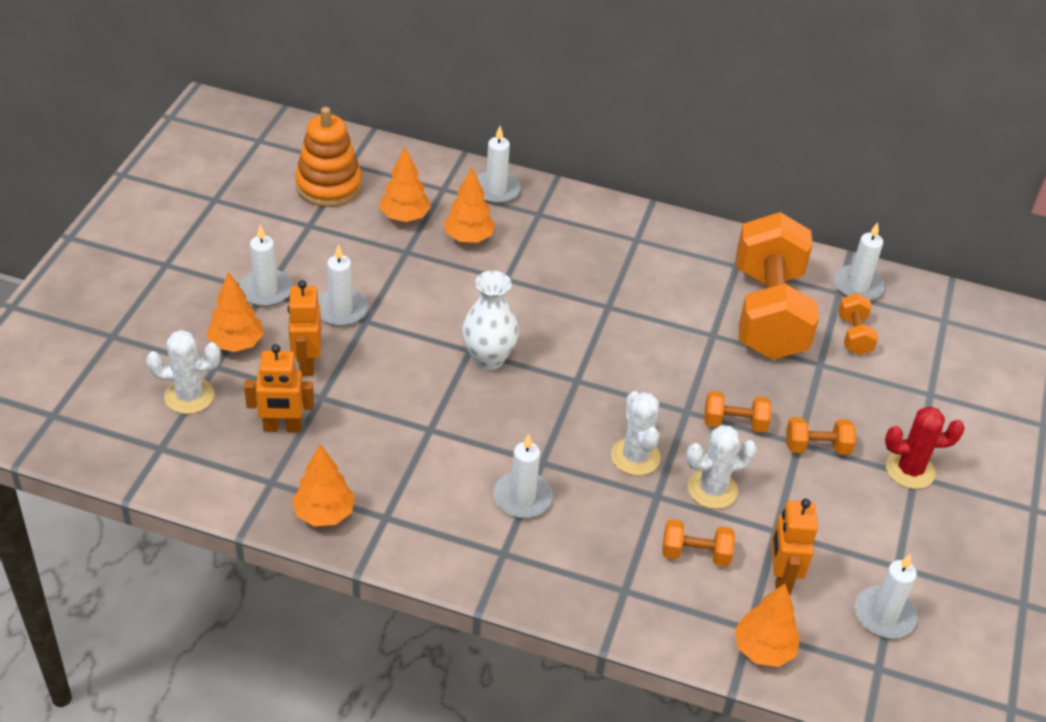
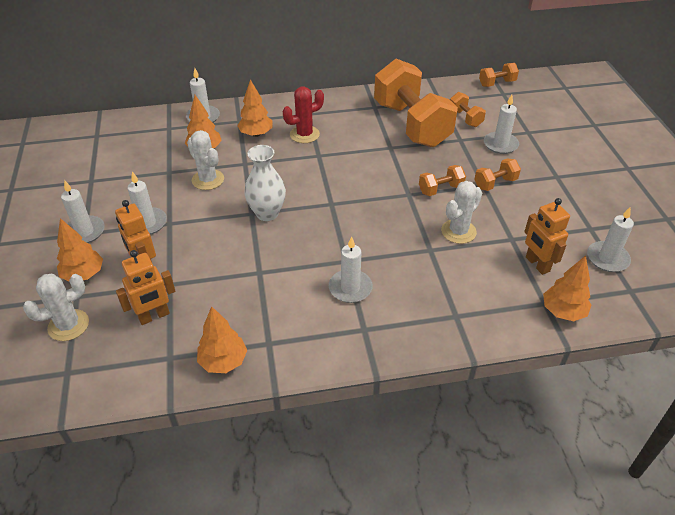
camera: 25 degrees left, 0 degrees up
orange stacking toy [295,107,362,207] -> none
orange tree [379,147,431,222] -> orange tree moved to [237,79,273,137]
white cactus [611,391,661,476] -> white cactus moved to [187,130,224,190]
orange dumbbell [662,519,735,566] -> orange dumbbell moved to [479,63,519,87]
white candle [834,222,885,300] -> white candle moved to [484,95,519,154]
red cactus [885,406,965,489] -> red cactus moved to [283,86,324,143]

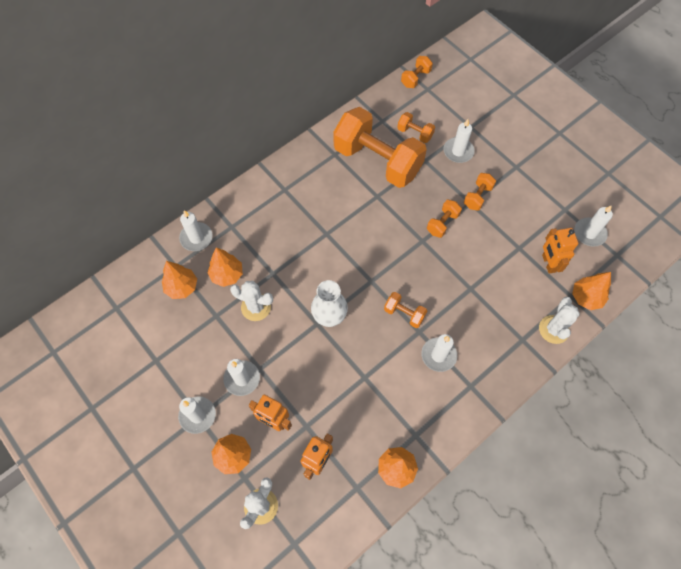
camera: 30 degrees left, 20 degrees up
orange tree [237,79,273,137] -> orange tree moved to [162,261,197,299]
red cactus [283,86,324,143] -> none
white cactus [441,181,482,244] -> white cactus moved to [539,297,580,344]
orange robot [524,198,570,275] -> orange robot turned 45 degrees clockwise [542,228,578,274]
none -> orange dumbbell [384,292,427,328]

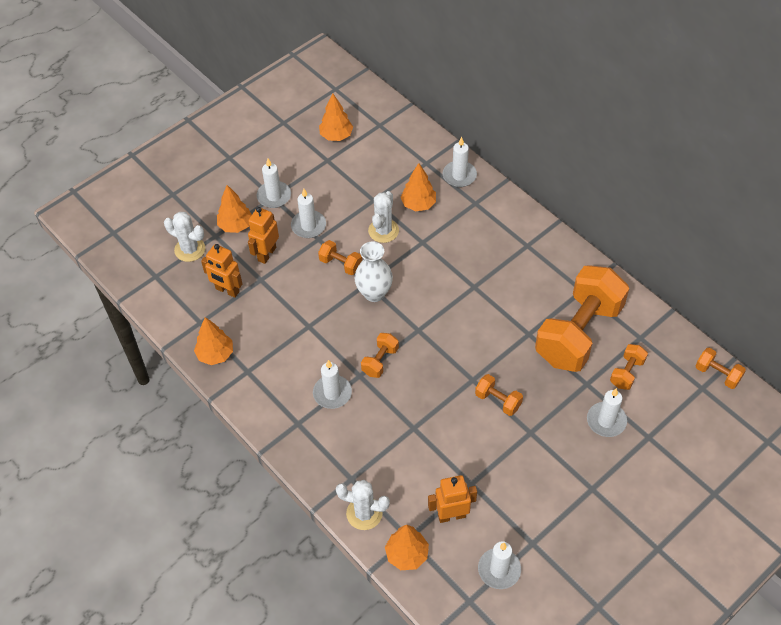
camera: 90 degrees right, 10 degrees down
orange tree [162,261,197,299] -> orange tree moved to [319,93,353,141]
orange dumbbell [464,173,496,211] -> orange dumbbell moved to [318,240,362,275]

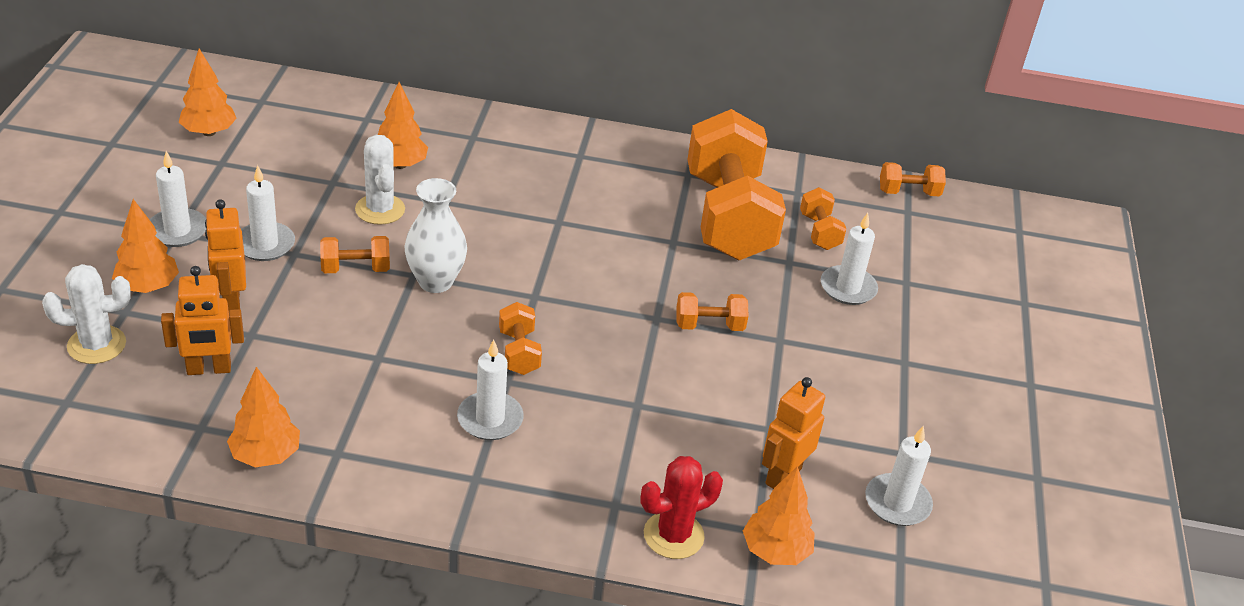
camera: 45 degrees left, 15 degrees down
white cactus [336,480,390,530] -> red cactus [640,456,723,559]
white candle [443,137,477,187] -> none

